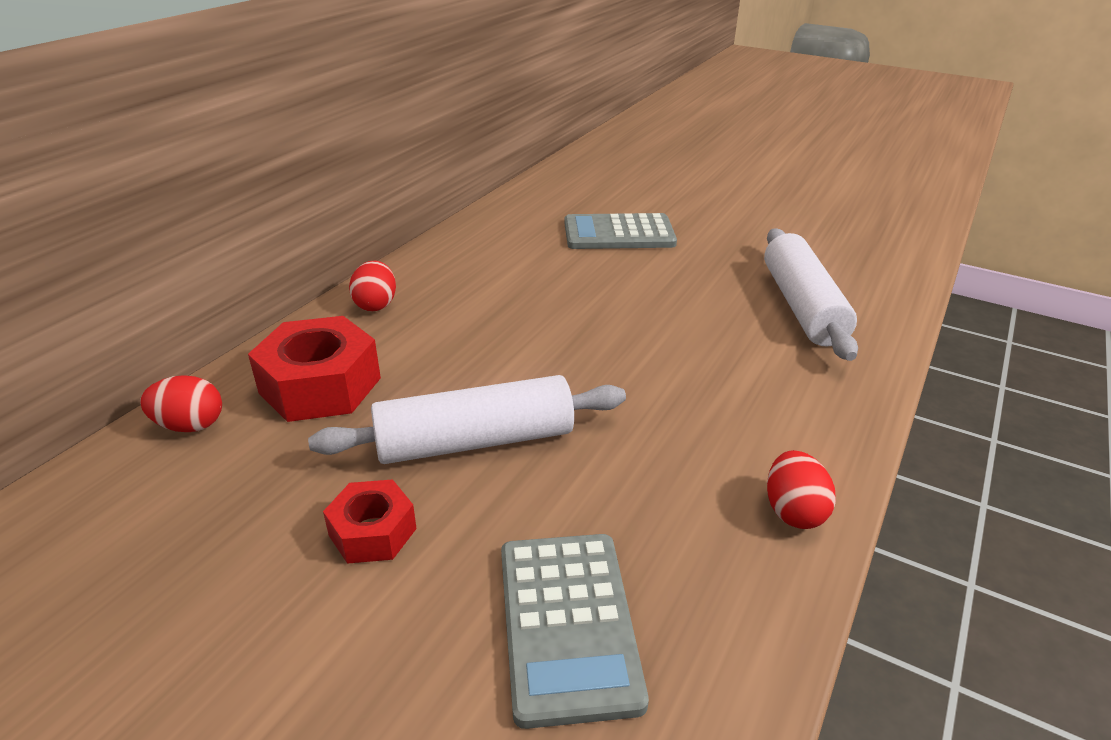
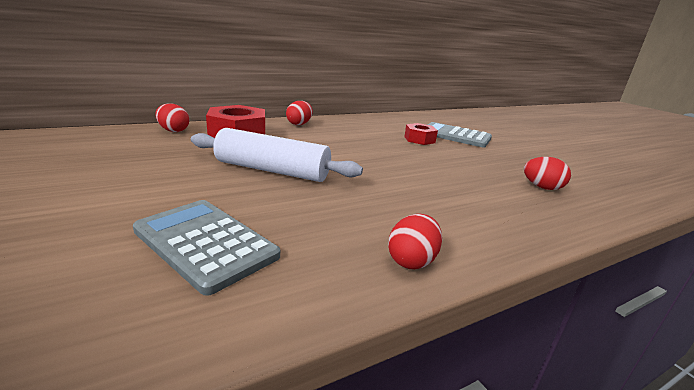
camera: 30 degrees right, 10 degrees down
red nut [323,480,417,564] -> red nut moved to [404,123,438,145]
grey calculator [501,534,649,729] -> grey calculator turned 105 degrees clockwise [133,200,280,296]
white rolling pin [764,229,858,361] -> red egg [524,157,571,190]

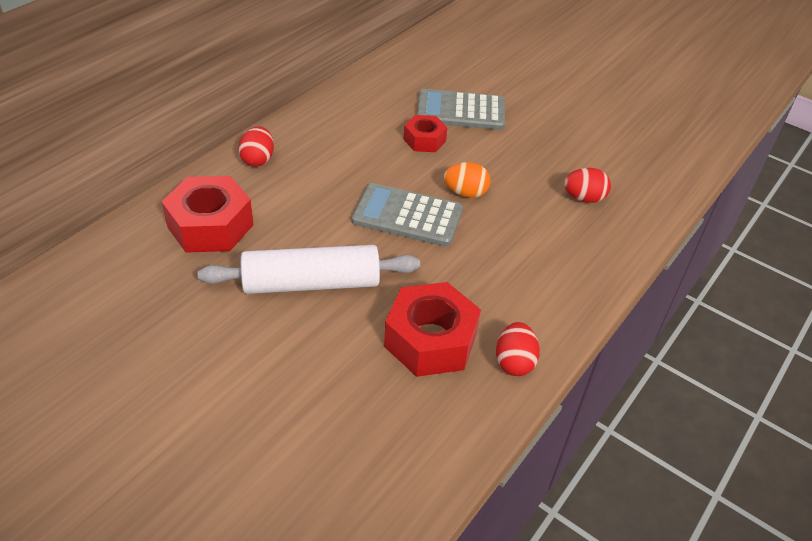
camera: 25 degrees left, 20 degrees up
grey calculator [133,200,280,296] -> grey calculator moved to [352,183,463,247]
red egg [155,103,189,132] -> none
none -> red nut [384,282,481,377]
none -> orange egg [444,162,491,198]

